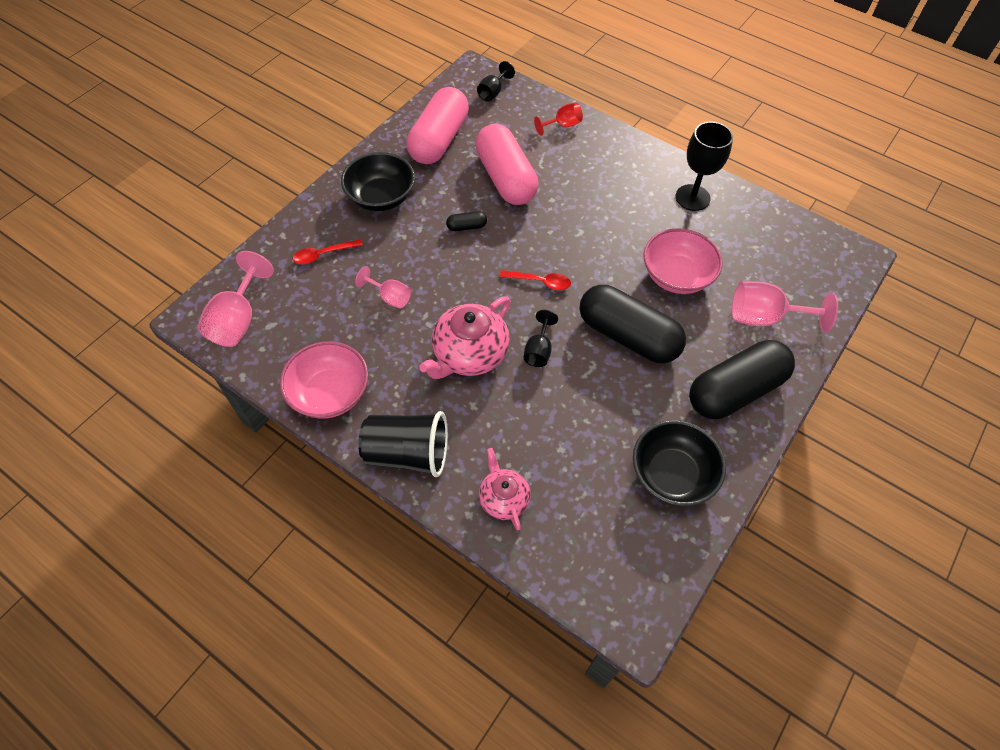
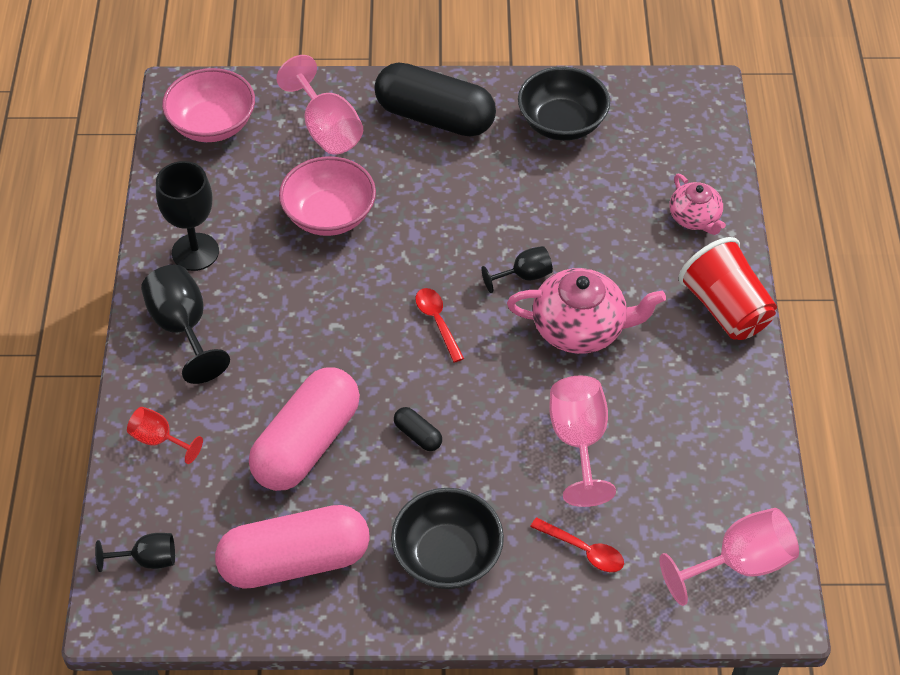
camera: 125 degrees left, 5 degrees down
pink bowl [280,341,368,419] -> pink bowl moved to [162,68,255,142]
pink goblet [355,266,411,309] -> pink goblet [549,375,616,507], size x1.71
black cup [358,411,448,477] -> red cup [679,237,777,340]
pink teapot [479,448,531,531] -> pink teapot turned 60 degrees counterclockwise [669,174,726,235]
black capsule [580,285,686,363] -> none
none -> black goblet [141,265,230,384]

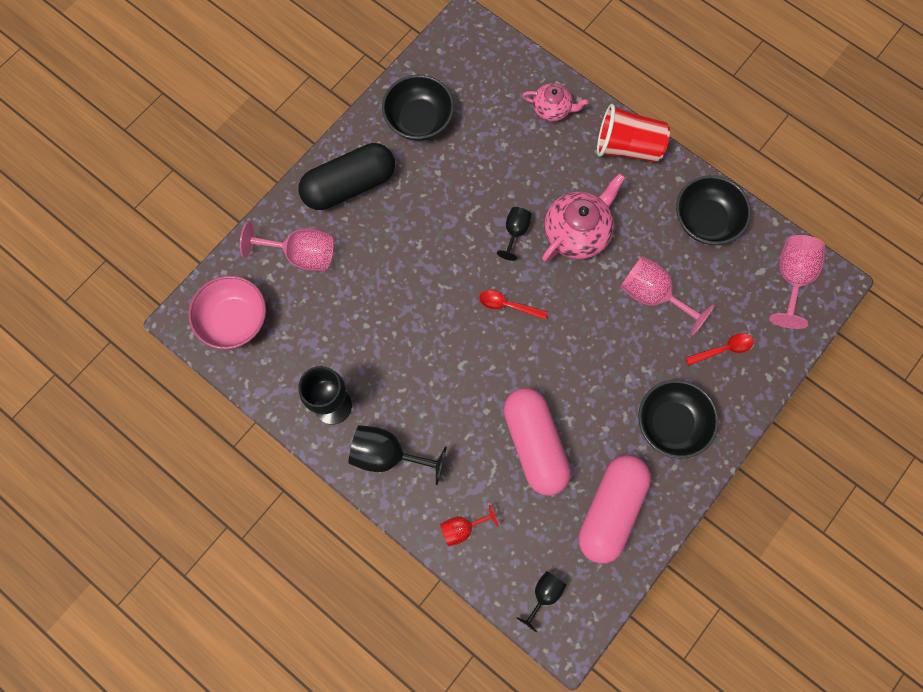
camera: 50 degrees left, 20 degrees up
pink bowl [279,156,376,236] -> none
black capsule [394,407,442,451] -> none
none -> black bowl [676,175,751,245]

